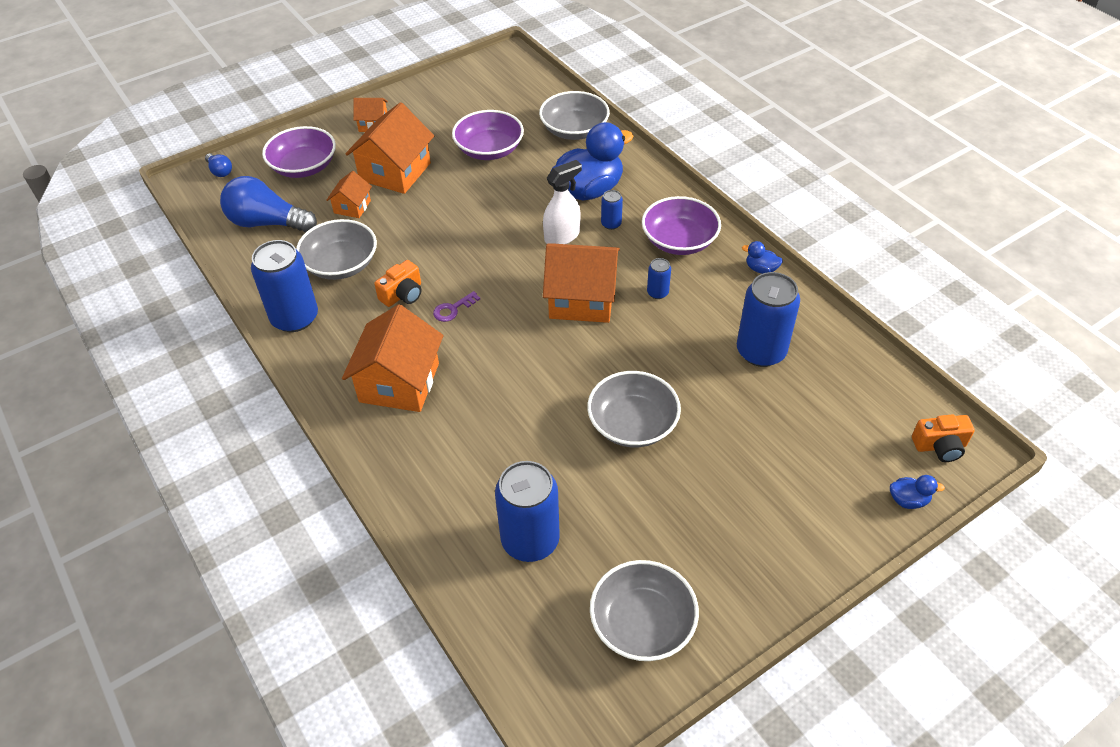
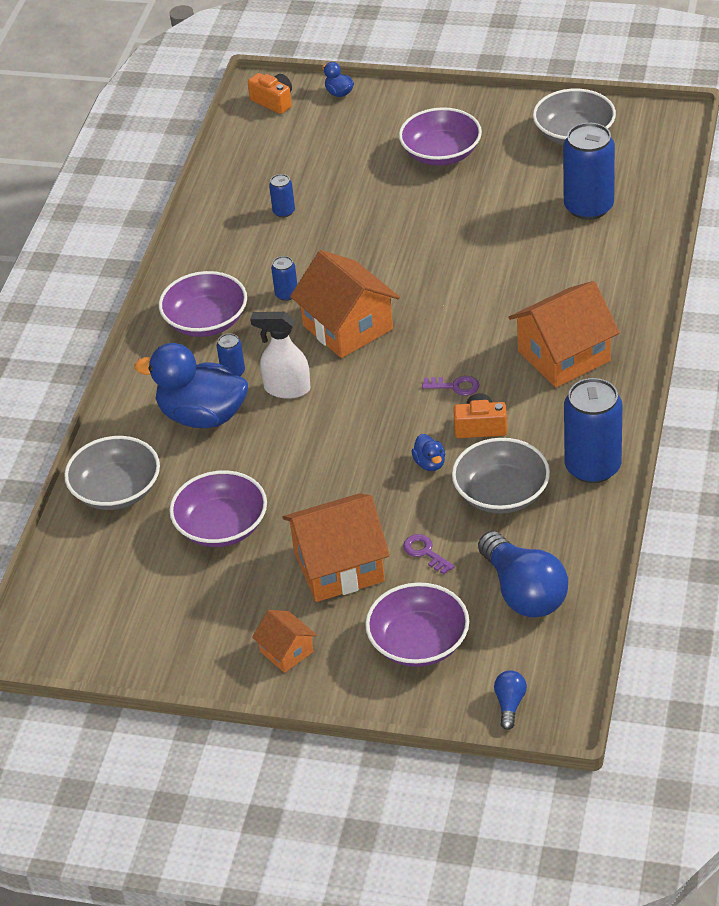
camera: 130 degrees left, 5 degrees down
orange house [326,171,372,218] -> purple key [403,534,455,574]
grey bowl [587,371,681,447] -> none
blue can [737,272,800,367] -> blue can [269,174,295,218], size x0.46
blue duck [742,241,783,274] -> blue duck moved to [411,434,445,471]
none -> purple bowl [399,107,482,166]

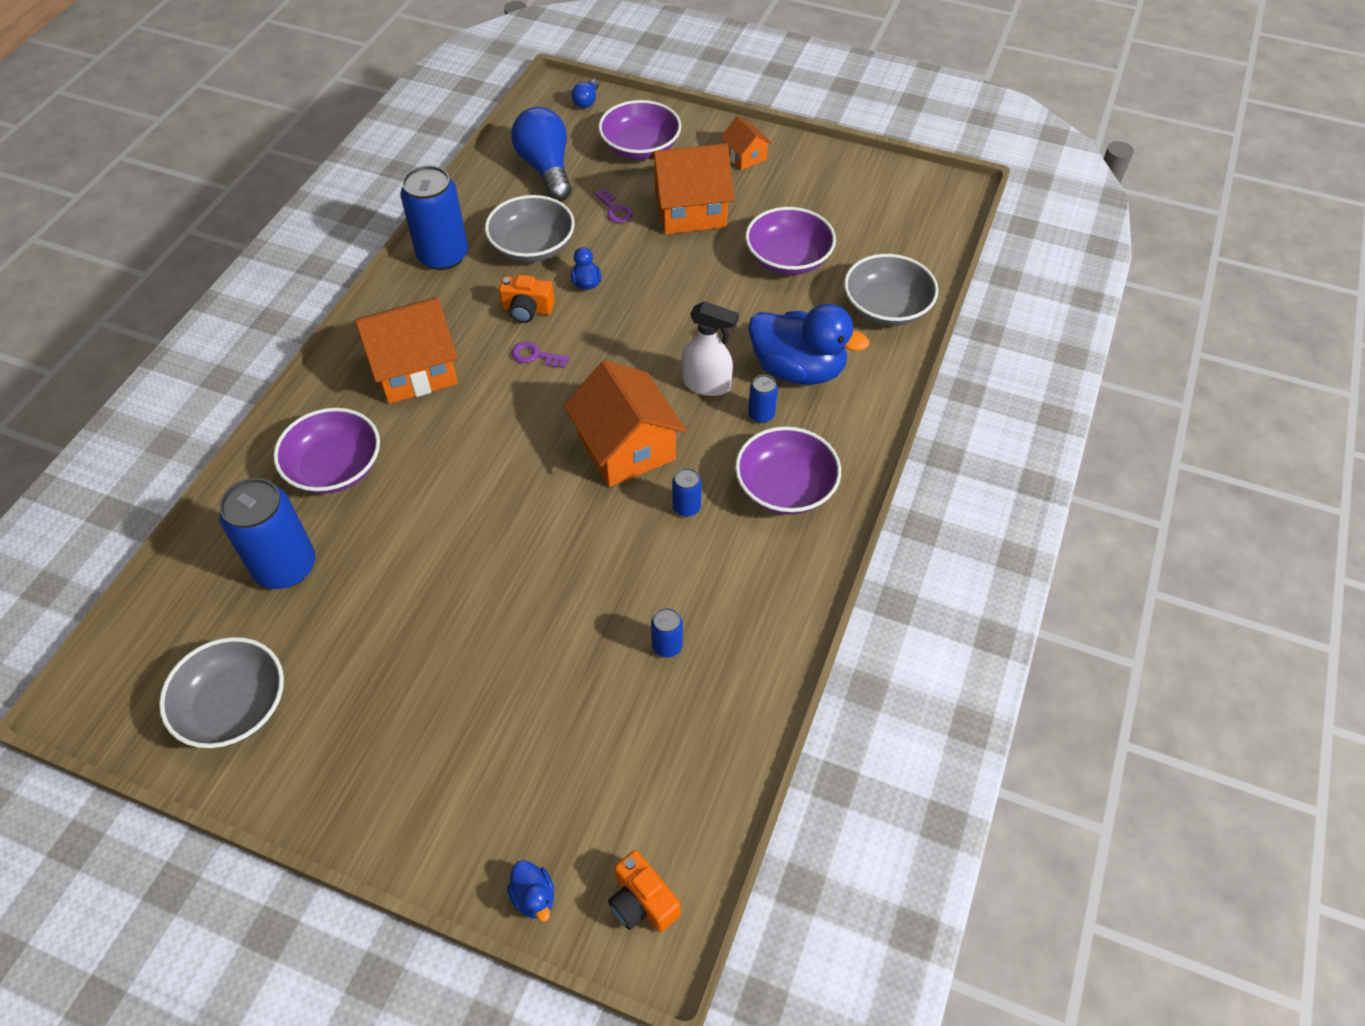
camera: 175 degrees left, 10 degrees up
purple bowl [399,107,482,166] -> purple bowl moved to [273,408,380,494]

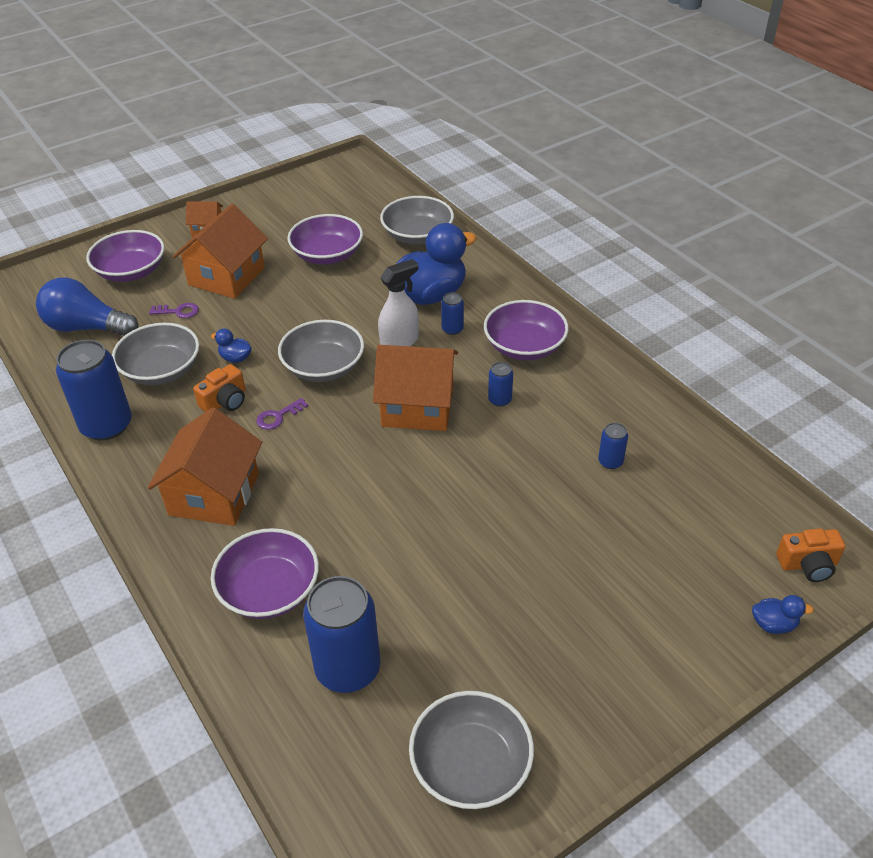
camera: 55 degrees left, 10 degrees down
blue light bulb [571,79,599,108] -> none
none -> grey bowl [278,320,364,382]

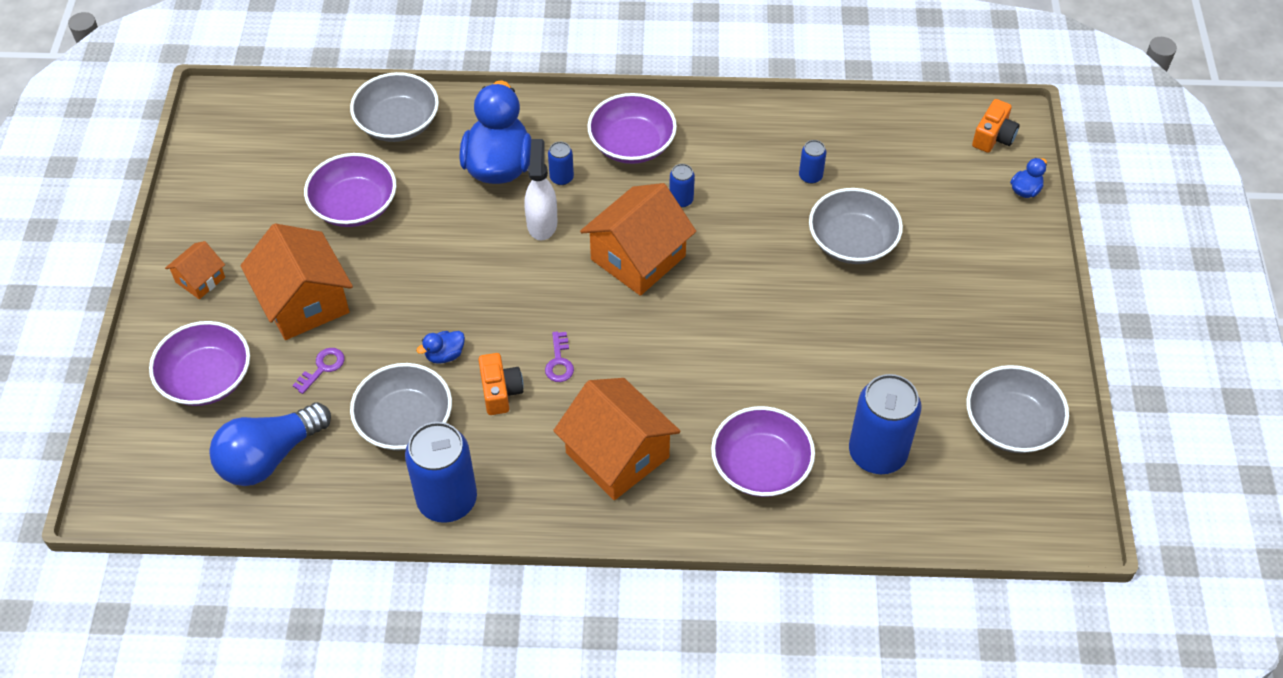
camera: 55 degrees left, 10 degrees up
grey bowl [278,320,364,382] -> grey bowl moved to [809,188,903,264]

